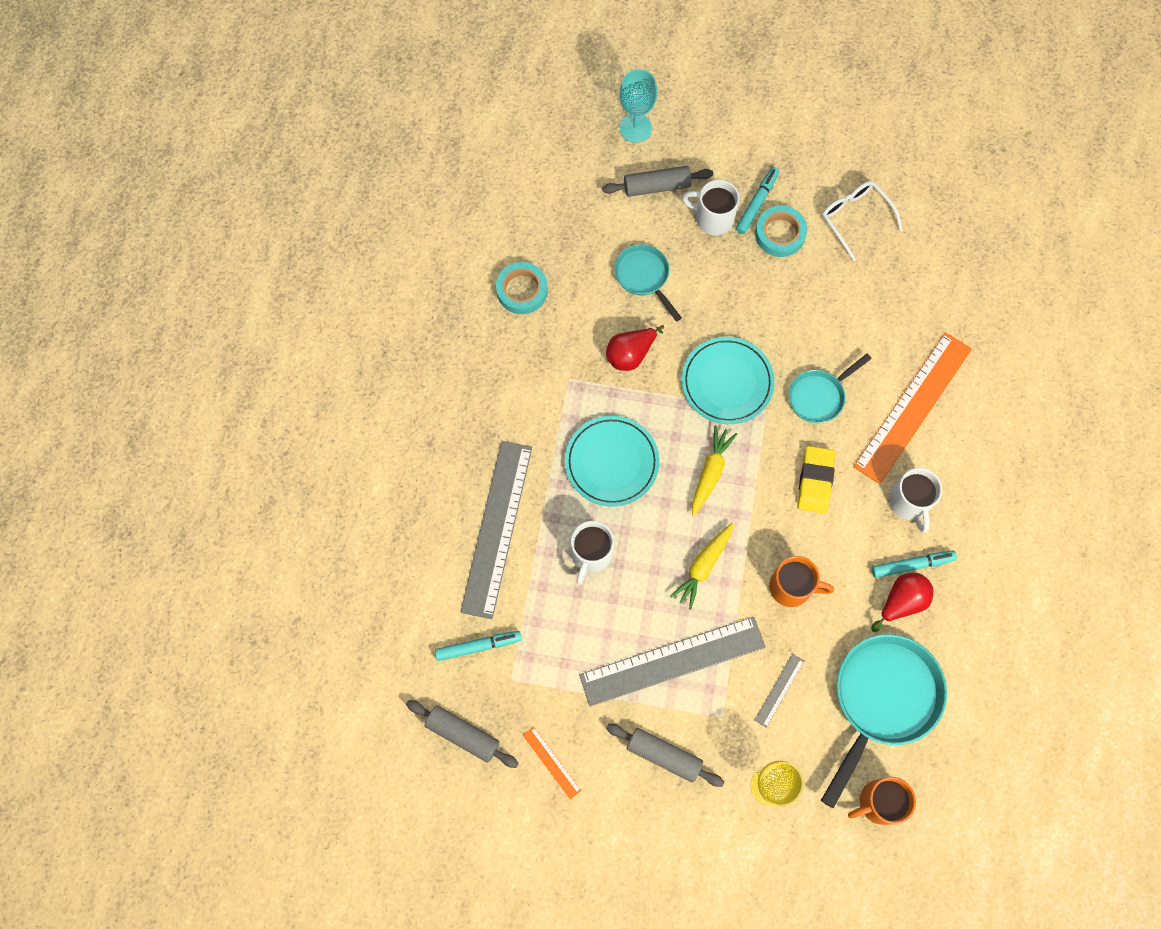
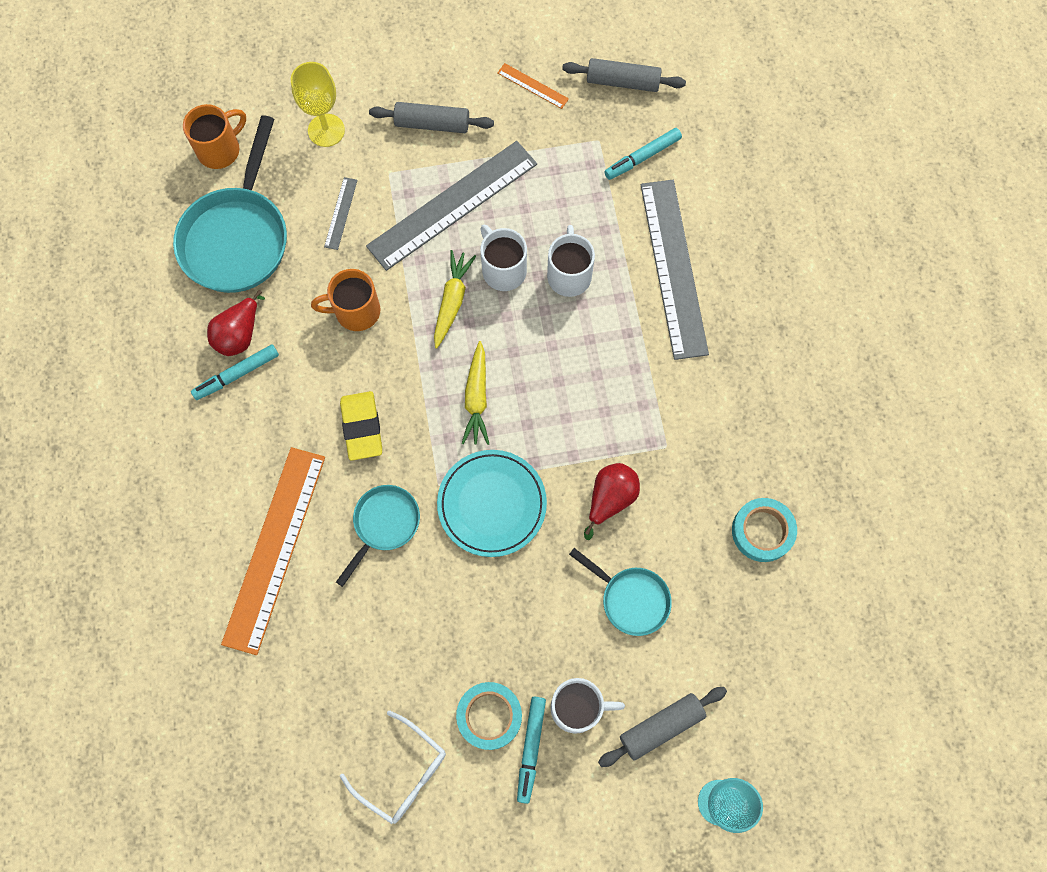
camera: 160 degrees right, 0 degrees up
turquoise plate [565,416,659,507] -> none
white mug [889,468,942,533] -> white mug moved to [480,224,527,291]

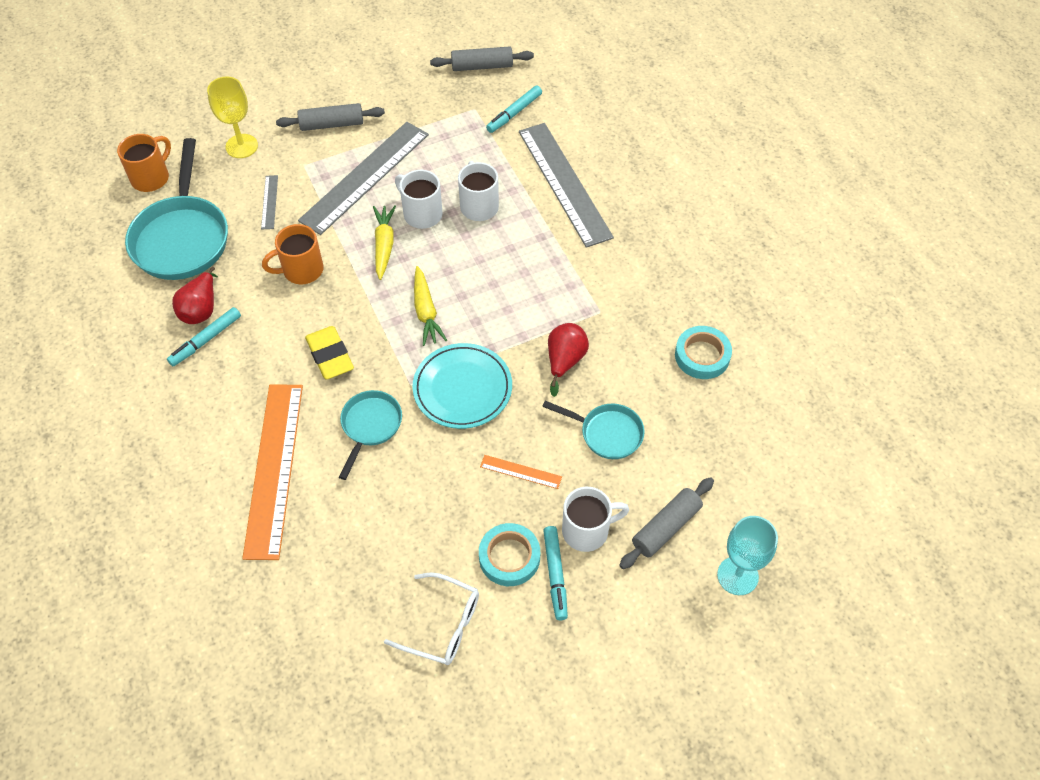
camera: 15 degrees left, 15 degrees down
orange ruler [498,63,569,109] -> orange ruler moved to [480,455,562,489]

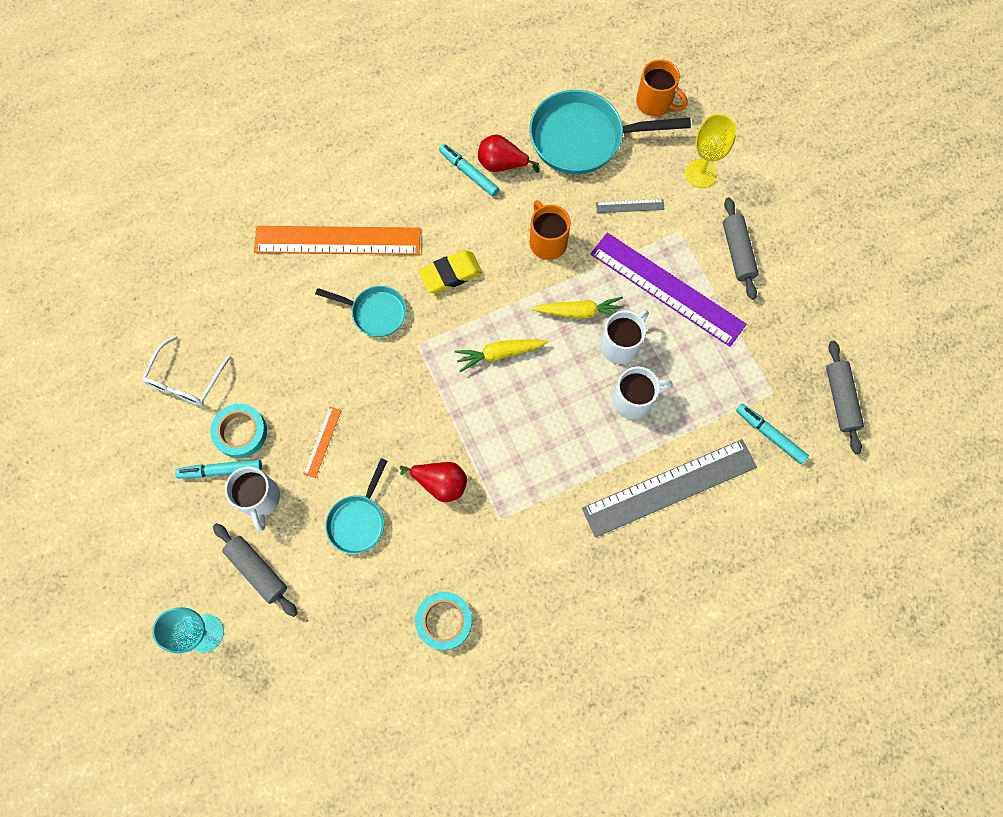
camera: 90 degrees right, 15 degrees up
grey ruler [298,122,429,235] -> purple ruler [591,233,747,347]
turquoise plate [413,343,512,429] -> none

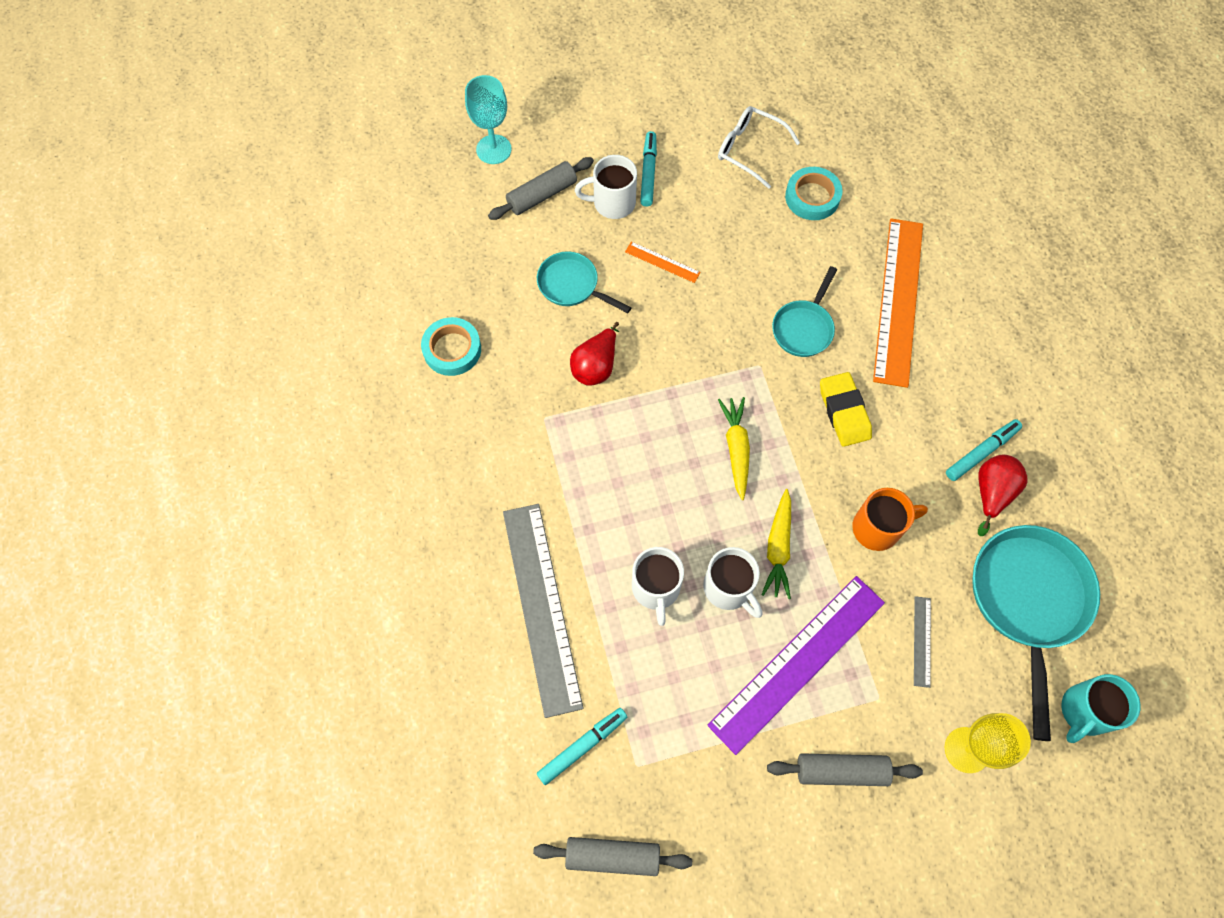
camera: 100 degrees right, 5 degrees down
turquoise tape [210,404,267,458] -> turquoise tape moved to [785,167,843,220]
orange mug [636,59,688,116] -> turquoise mug [1061,674,1141,743]

